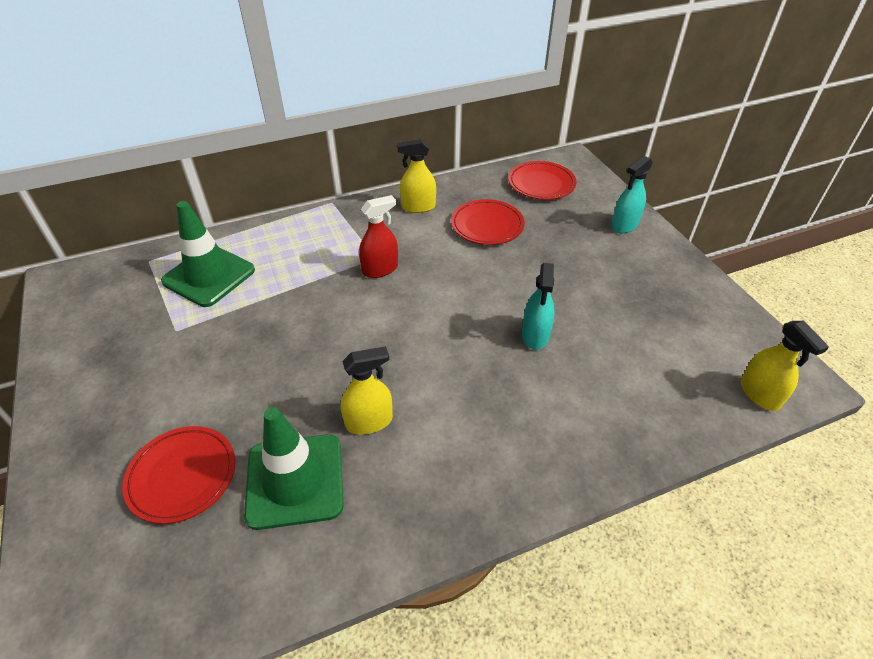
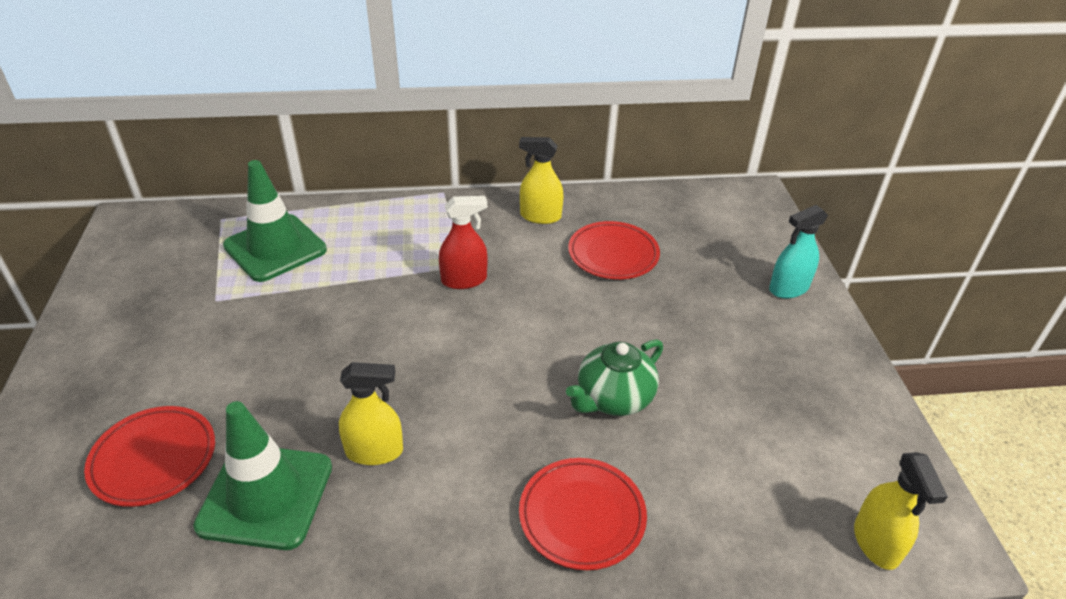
camera: 15 degrees right, 5 degrees down
red plate [508,161,577,200] -> red plate moved to [519,458,647,570]
turquoise spray bottle [522,263,555,350] -> green teapot [566,339,663,416]

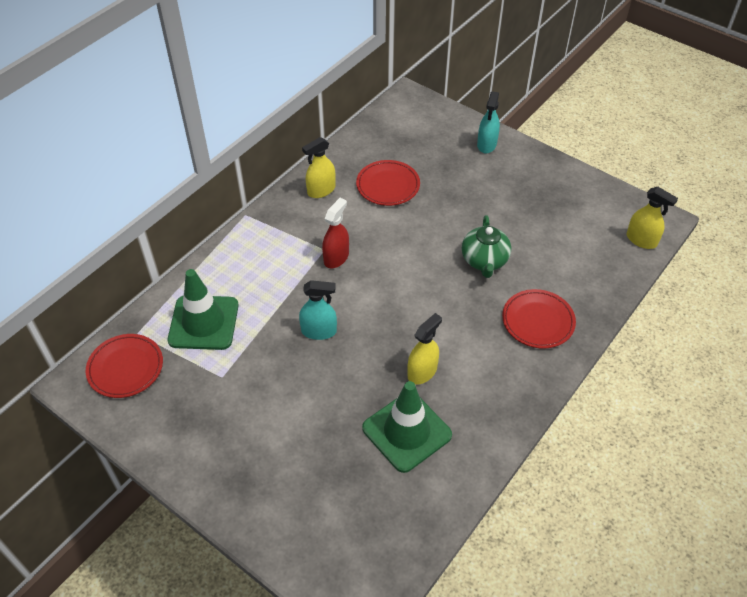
camera: 45 degrees left, 10 degrees up
red plate [84,406,215,507] -> red plate moved to [86,334,163,398]
none -> turquoise spray bottle [299,280,337,340]

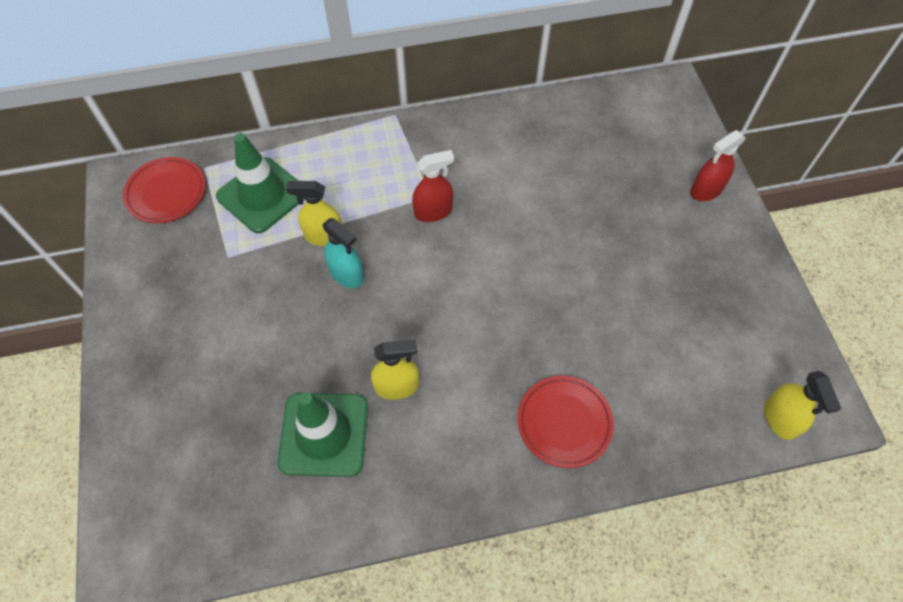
camera: 40 degrees right, 10 degrees up
yellow spray bottle [302,137,336,198] -> yellow spray bottle moved to [286,181,343,246]
red plate [356,160,420,206] -> none
green teapot [462,215,511,278] -> none
turquoise spray bottle [477,91,500,153] -> red spray bottle [691,130,746,201]

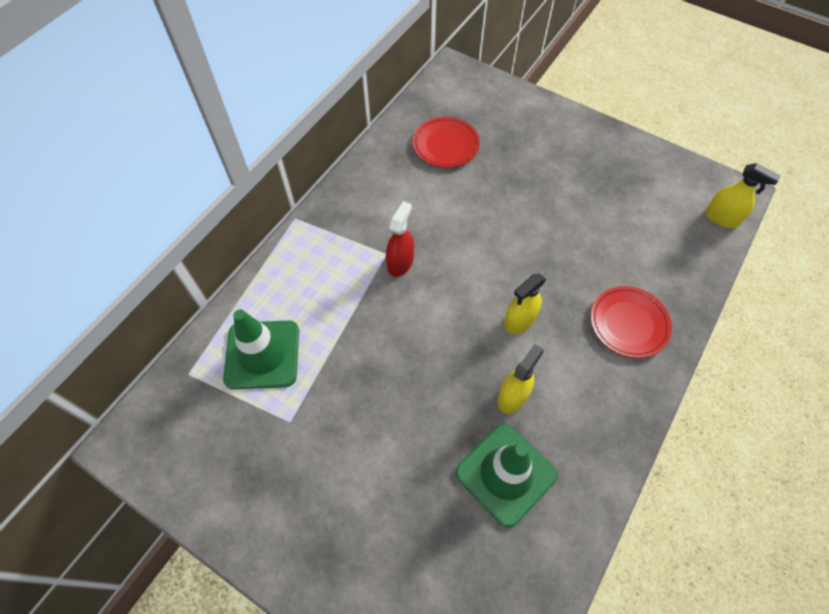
camera: 45 degrees left, 0 degrees up
red plate [123,157,206,223] -> red plate moved to [413,117,480,168]
yellow spray bottle [286,181,343,246] -> yellow spray bottle moved to [504,273,546,334]
turquoise spray bottle [322,218,364,288] -> none
red spray bottle [691,130,746,201] -> none

